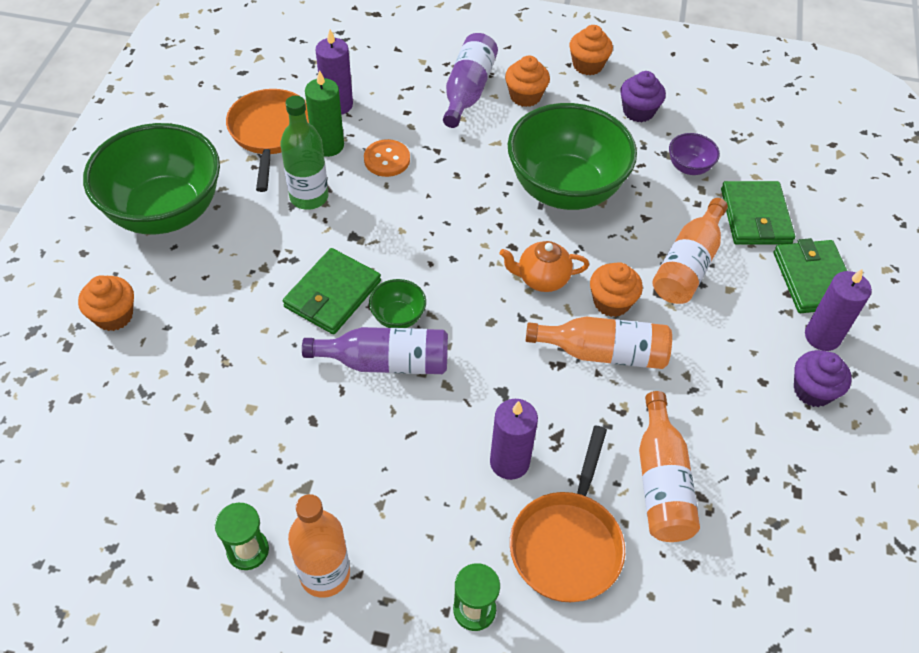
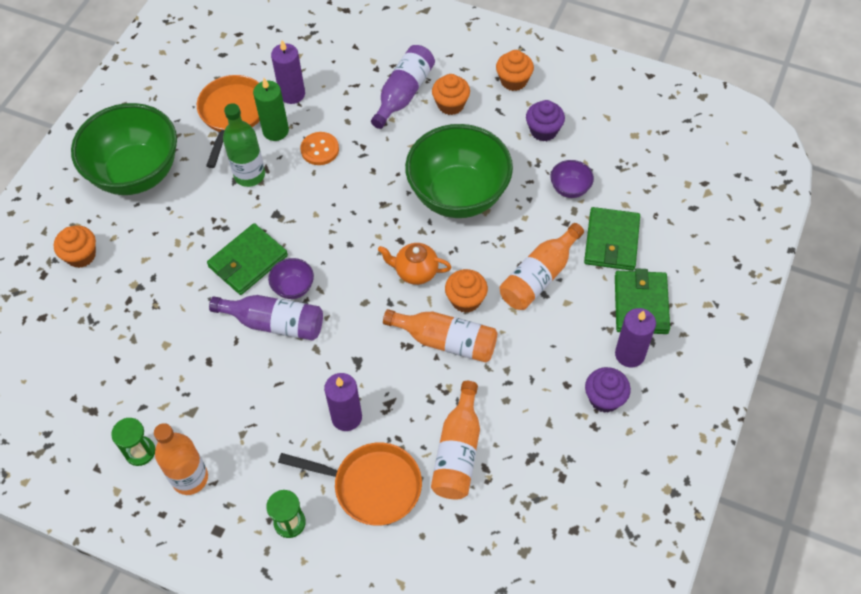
camera: 15 degrees right, 5 degrees up
green bowl [369,279,426,328] -> purple bowl [268,258,314,299]
orange pan [510,425,625,602] -> orange pan turned 105 degrees counterclockwise [278,442,422,526]

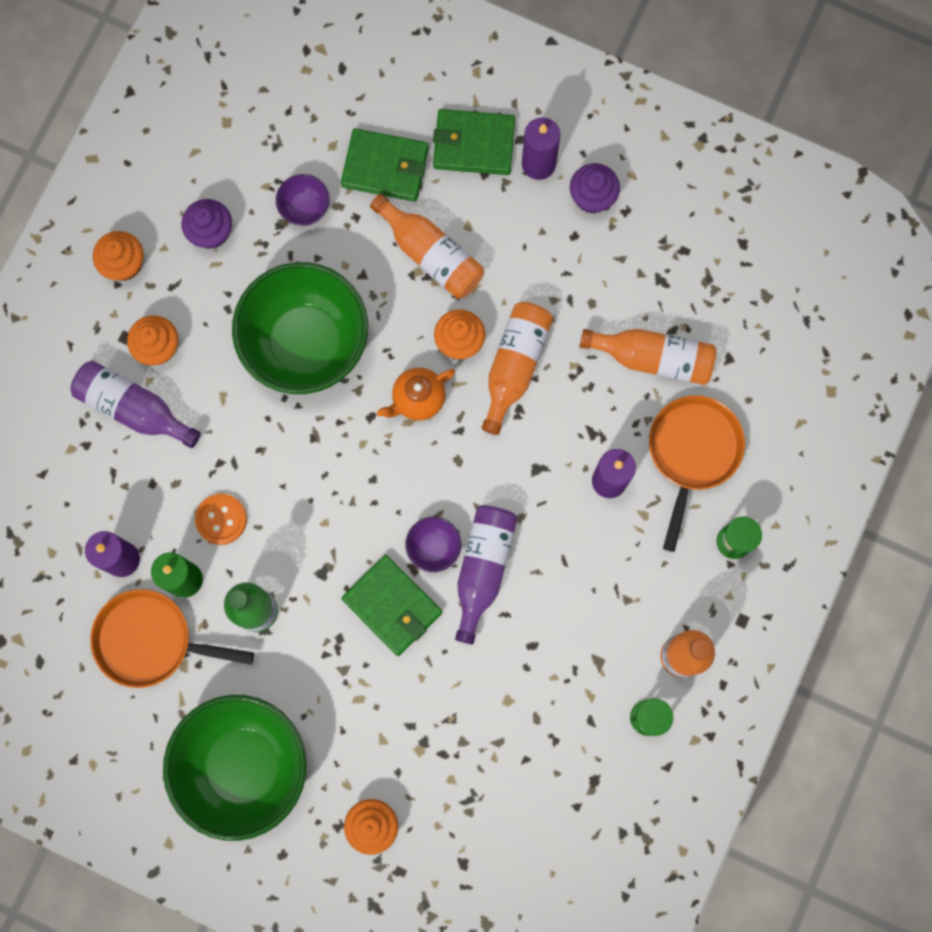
camera: 90 degrees left, 20 degrees up
orange teapot [378,243,451,285] -> orange teapot turned 45 degrees clockwise [377,367,455,421]

